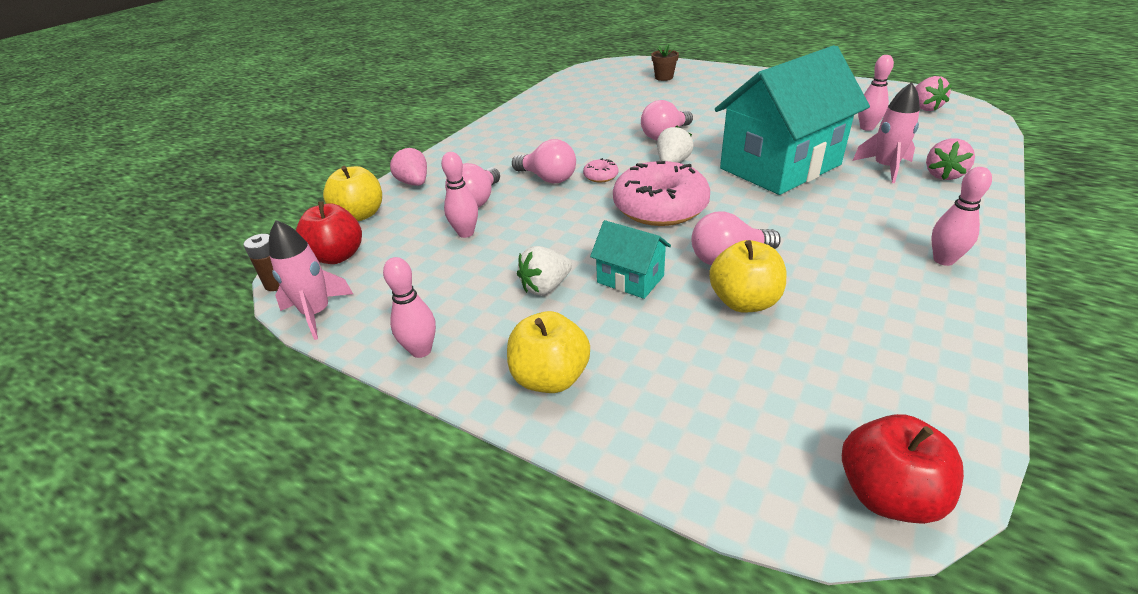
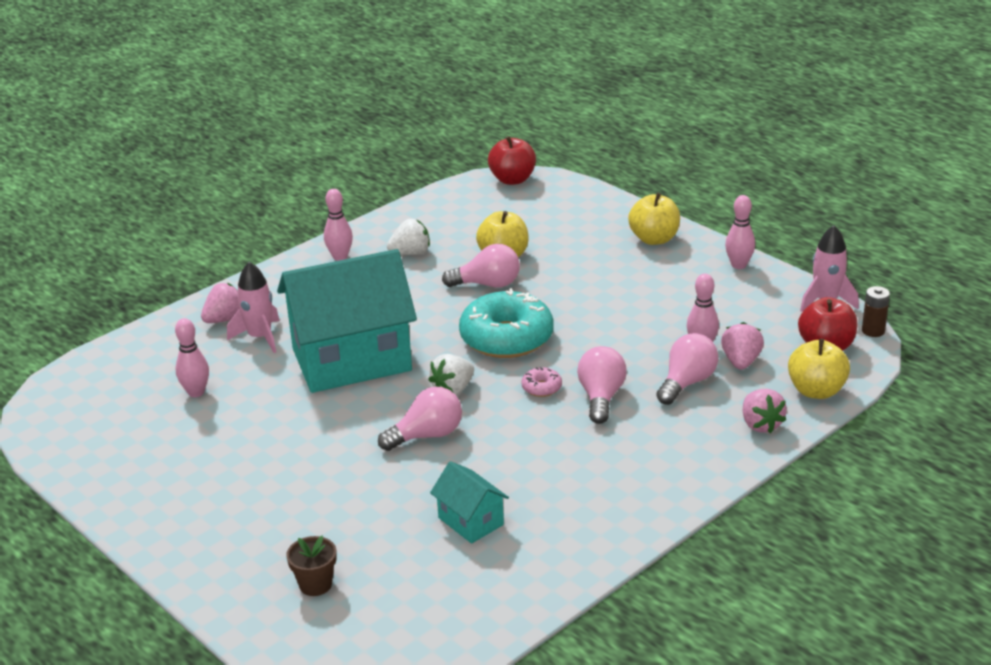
camera: 165 degrees left, 5 degrees down
pink light bulb [512,139,576,184] -> pink light bulb turned 45 degrees clockwise [577,346,627,424]
white strawberry [517,246,572,295] -> white strawberry moved to [387,219,430,255]
turquoise house [590,220,671,299] -> turquoise house moved to [430,461,509,544]
pink donut [613,161,710,226] -> turquoise donut [459,288,553,358]
pink strawberry [915,76,952,111] -> pink strawberry moved to [721,322,764,370]

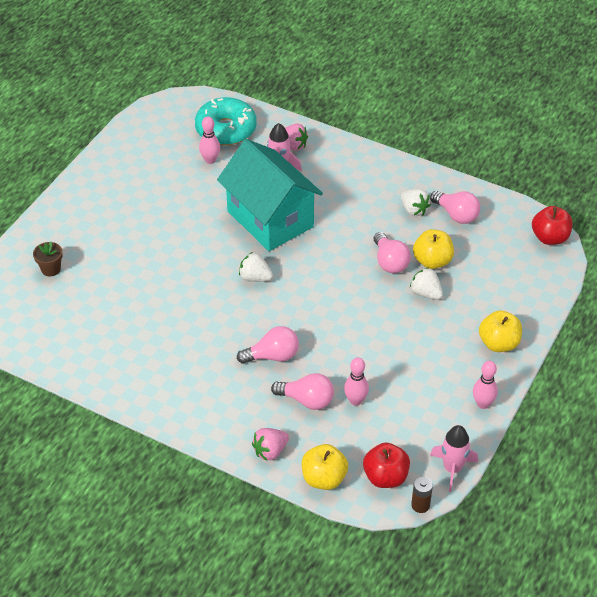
camera: 70 degrees right, 15 degrees up
pink bowling pin [324,189,353,261] -> none
pink light bulb [378,386,462,451] -> pink light bulb moved to [430,191,480,224]
turquoise house [430,461,509,544] -> none
turquoise donut [459,288,553,358] -> turquoise donut moved to [195,97,257,145]
pink donut [521,367,562,397] -> none
pink strawberry [721,322,764,370] -> none
none -> white strawberry [410,268,443,300]

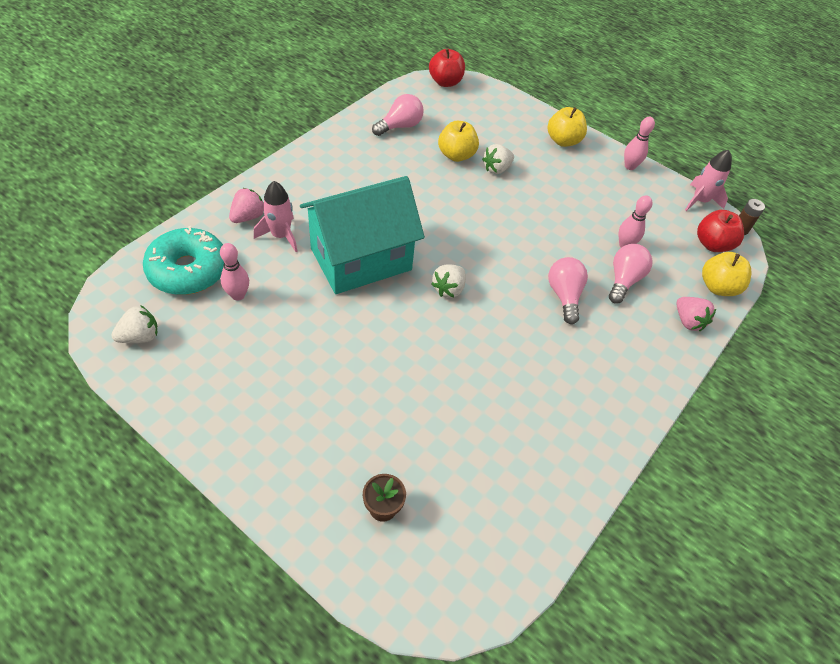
camera: 85 degrees left, 5 degrees up
pink light bulb [373,232,411,273] -> none
white strawberry [401,189,431,216] -> white strawberry moved to [111,305,158,343]

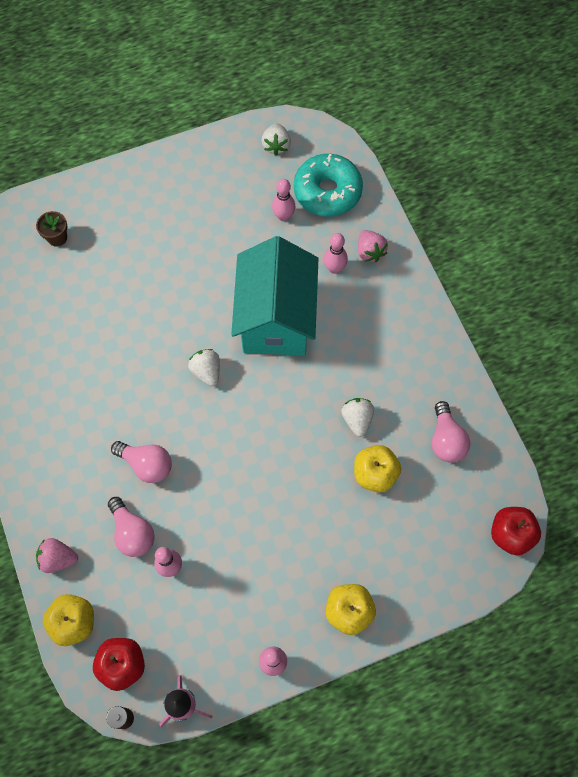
camera: 125 degrees right, 15 degrees up
pink rocket [254,181,297,252] -> pink bowling pin [324,233,348,274]
white strawberry [482,144,514,174] -> white strawberry moved to [341,398,374,437]

